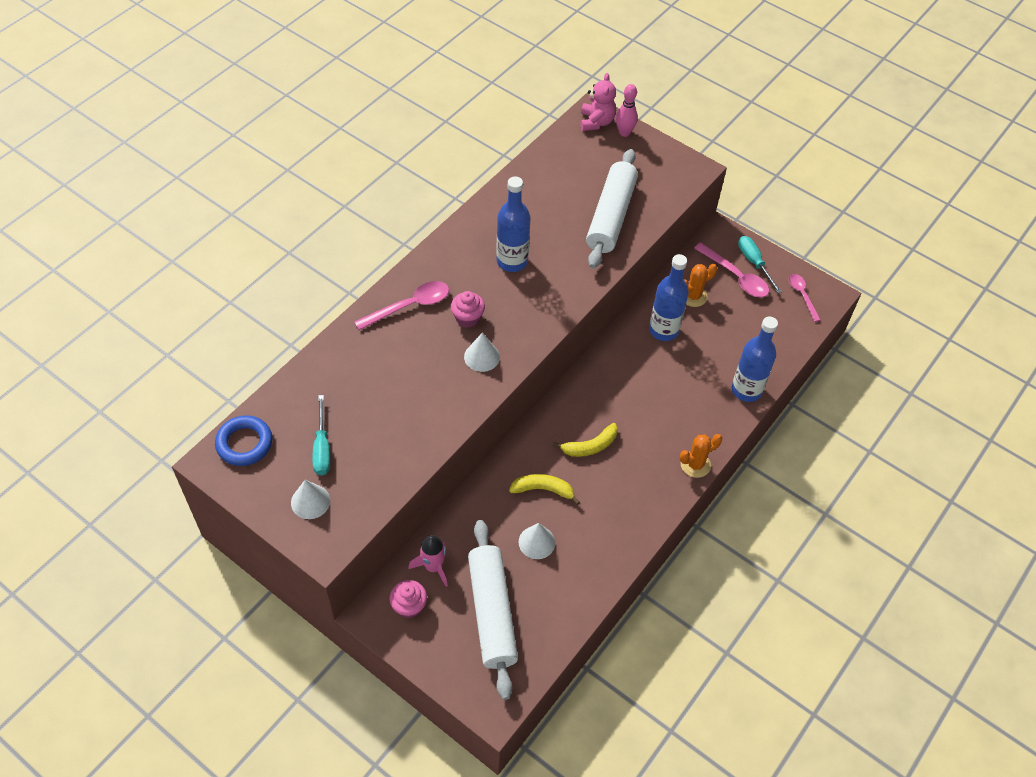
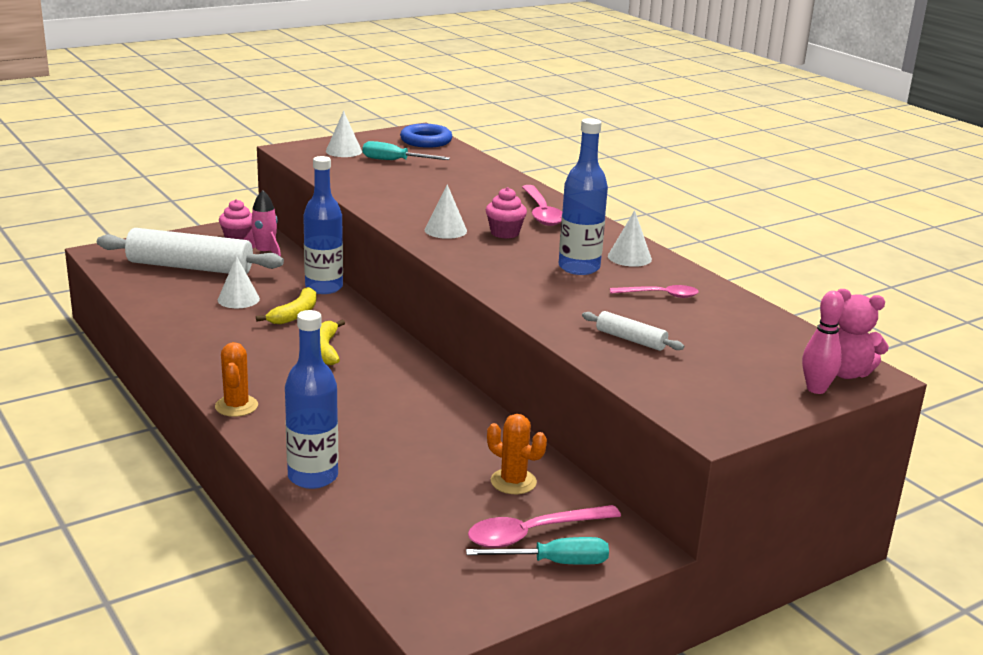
camera: 110 degrees right, 30 degrees down
white rolling pin [586,149,638,269] -> white rolling pin [582,311,684,351], size x0.46
blue bottle [649,254,689,341] -> blue bottle moved to [303,156,343,294]
orange cactus [684,264,717,307] -> orange cactus turned 45 degrees counterclockwise [487,414,547,494]
pink spoon [789,274,821,322] -> pink spoon moved to [610,285,699,298]
none -> white cone [608,210,652,267]

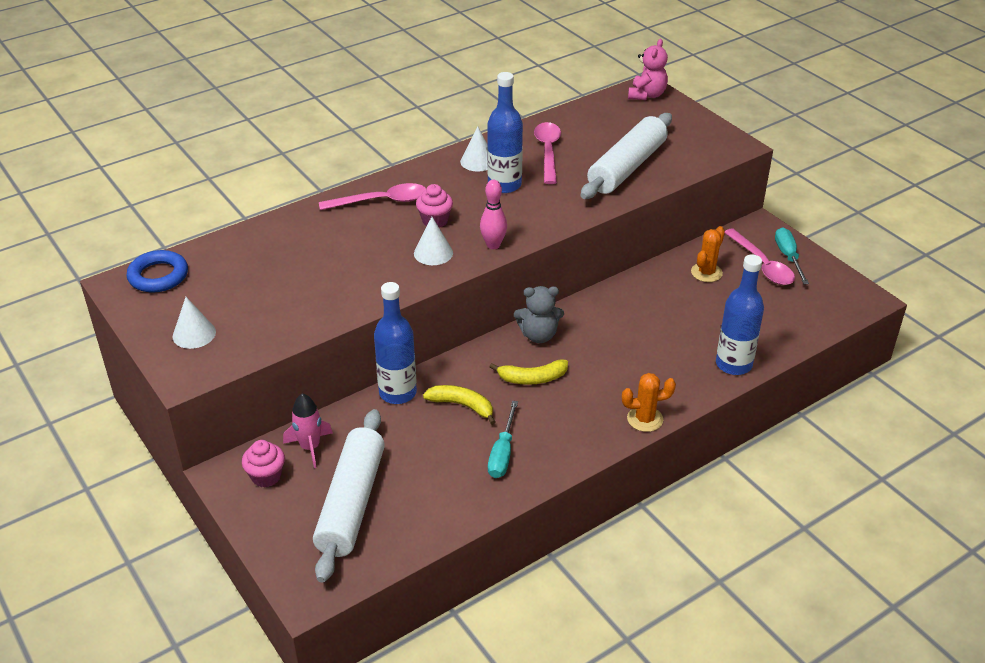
camera: 90 degrees left, 15 degrees up
white cone [218,256,260,308] -> none
turquoise screwdriver [363,141,450,160] -> turquoise screwdriver moved to [488,401,518,478]
white rolling pin [582,311,684,351] -> white rolling pin [581,113,672,199], size x2.20
pink spoon [610,285,699,298] -> pink spoon [534,122,561,184], size x1.55
pink bowling pin [802,291,844,394] -> pink bowling pin moved to [480,180,507,249]
none -> grey teddy bear [514,286,564,343]

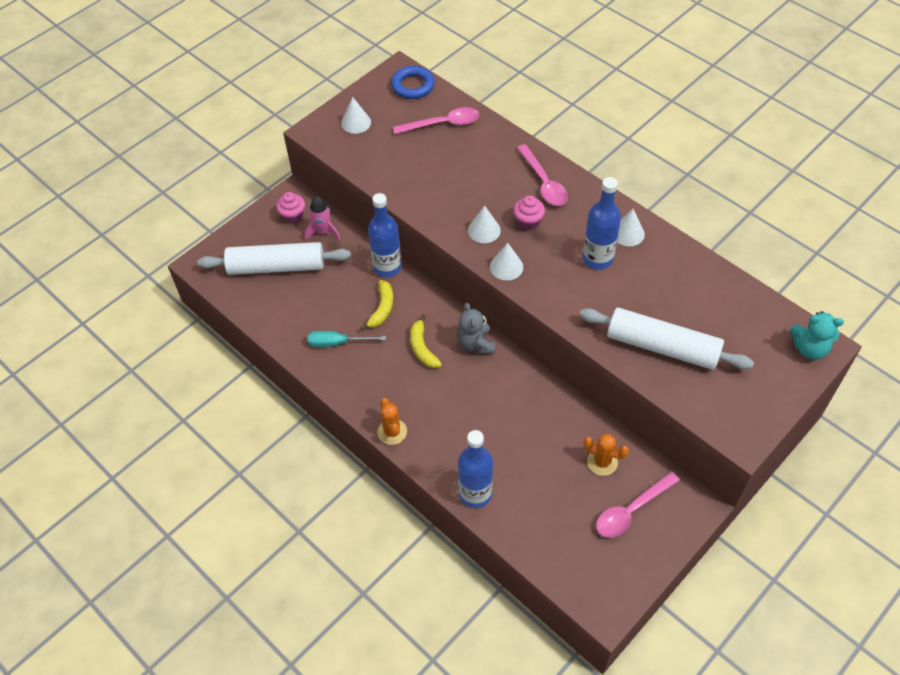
camera: 80 degrees right, 15 degrees up
pink bowling pin [480,180,507,249] -> white cone [490,243,523,280]
pink spoon [534,122,561,184] -> pink spoon moved to [393,107,479,134]
pink teddy bear [628,39,668,100] -> turquoise teddy bear [790,311,844,360]
turquoise screwdriver [775,228,809,284] -> none

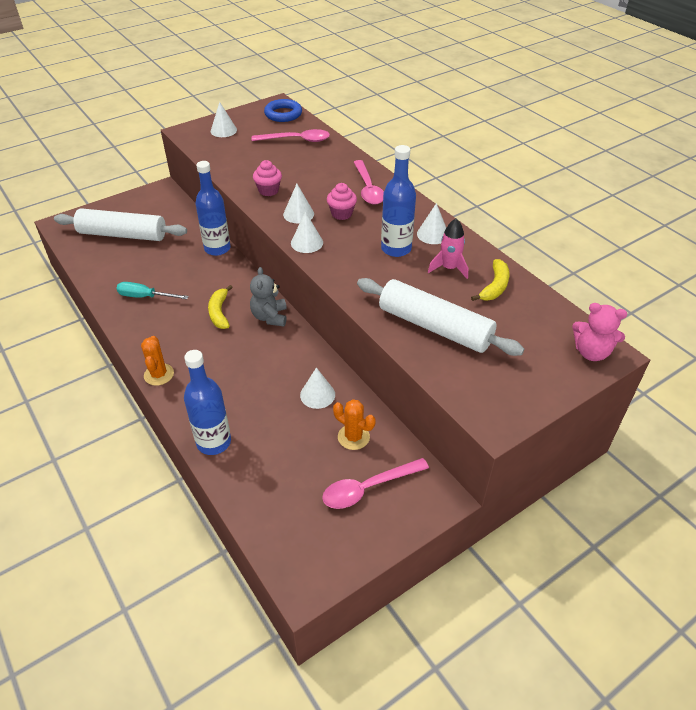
camera: 10 degrees right, 10 degrees down
pink cupcake [276,192,305,224] -> pink cupcake moved to [253,160,282,196]
pink rocket [305,196,340,241] -> pink rocket moved to [428,218,468,279]
yellow banana [360,280,393,330] -> yellow banana moved to [471,259,510,301]
turquoise teddy bear [790,311,844,360] -> pink teddy bear [572,303,627,361]
none -> white cone [300,367,335,409]

